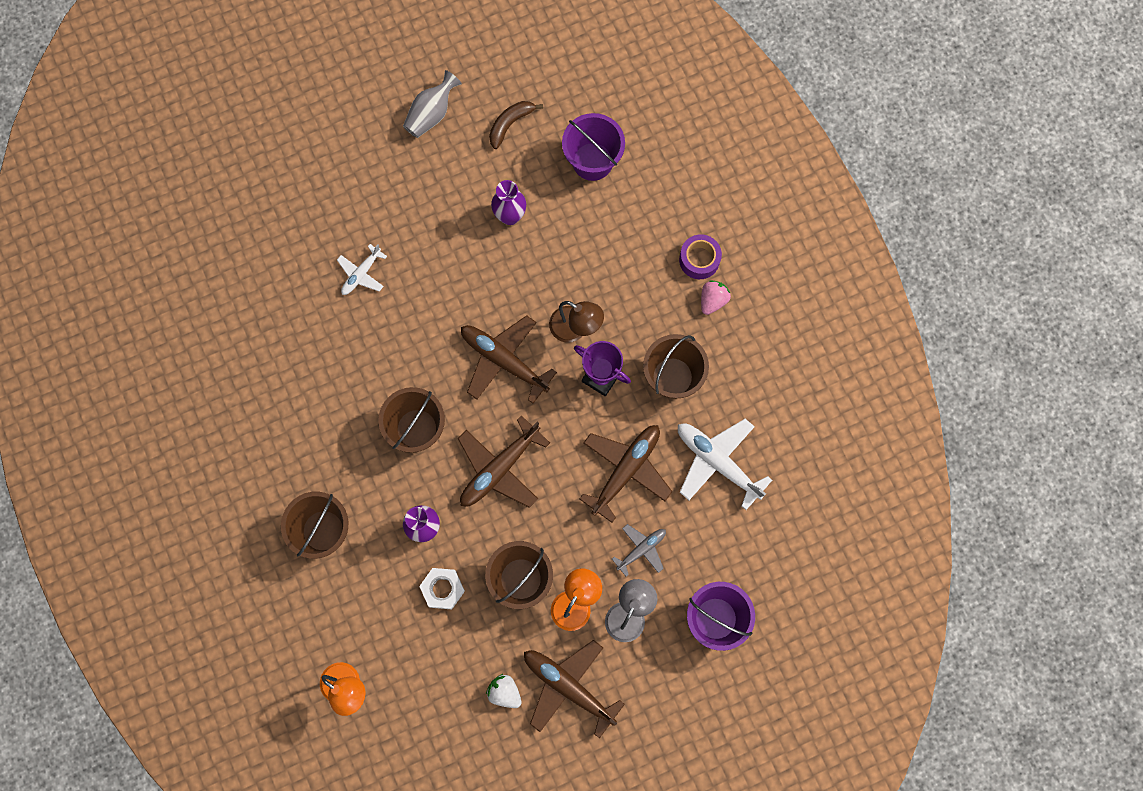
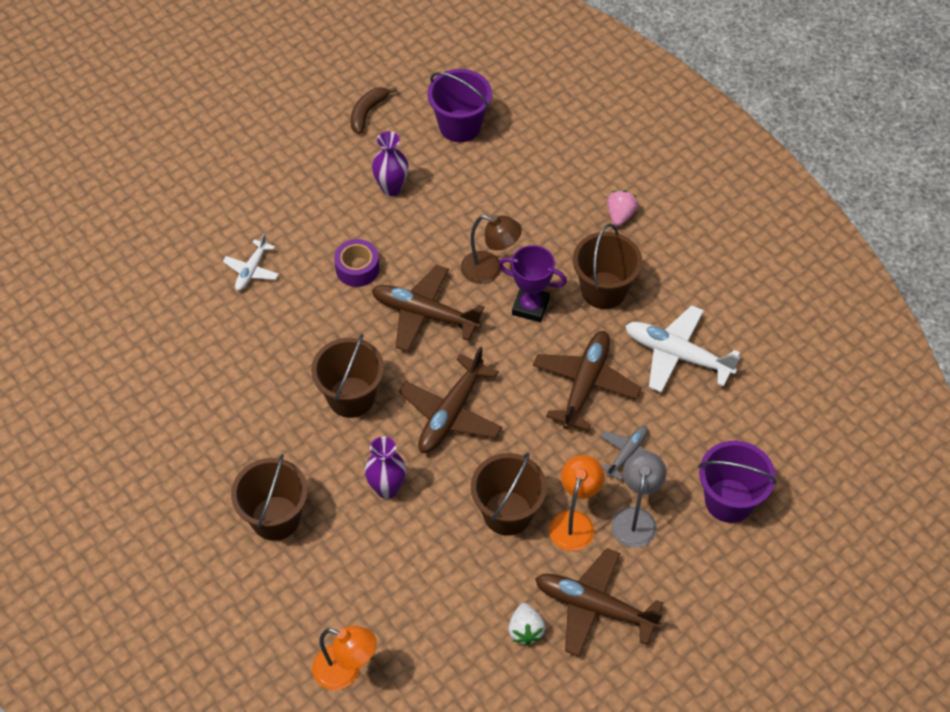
camera: 15 degrees left, 20 degrees down
grey vase [403,70,462,138] -> none
white nut [419,568,465,610] -> none
white strawberry [486,674,521,708] -> white strawberry turned 120 degrees counterclockwise [508,603,545,645]
purple tape [679,234,722,279] -> purple tape moved to [334,239,379,287]

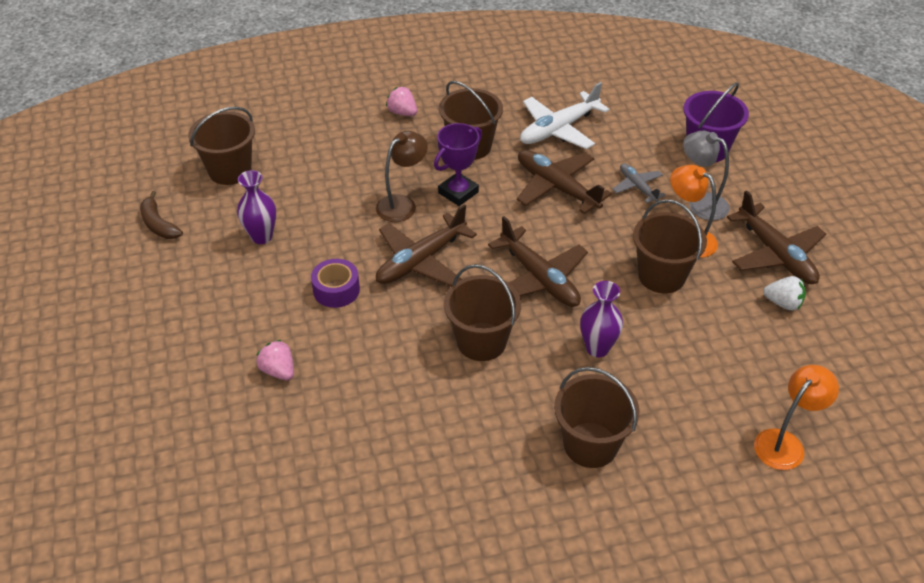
camera: 65 degrees left, 10 degrees down
white plane [223,234,279,291] -> pink strawberry [256,340,294,381]
purple bucket [427,69,492,142] -> brown bucket [188,107,255,185]
brown plane [535,548,663,657] -> brown plane turned 75 degrees counterclockwise [727,190,826,284]

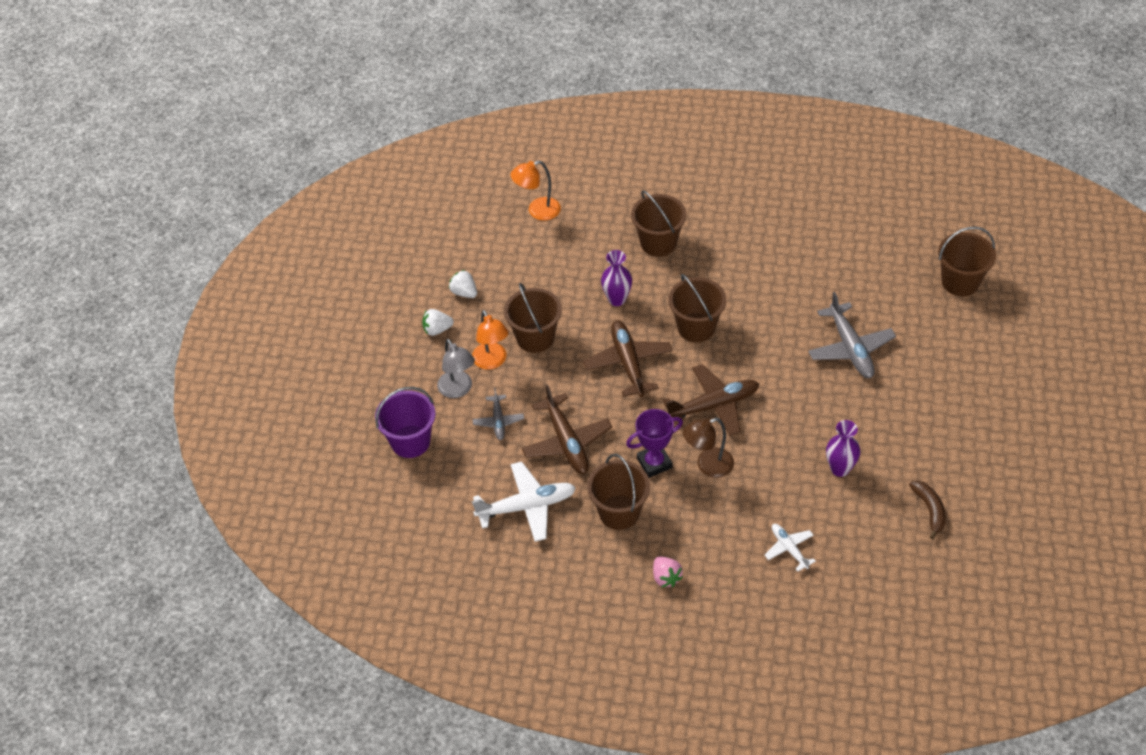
camera: 155 degrees left, 5 degrees up
brown bucket [188,107,255,185] -> brown bucket moved to [938,226,996,296]
pink strawberry [256,340,294,381] -> grey plane [808,292,896,378]
purple tape [311,259,360,308] -> none
brown plane [727,190,826,284] -> white strawberry [422,309,454,336]
none -> white plane [765,524,816,572]

